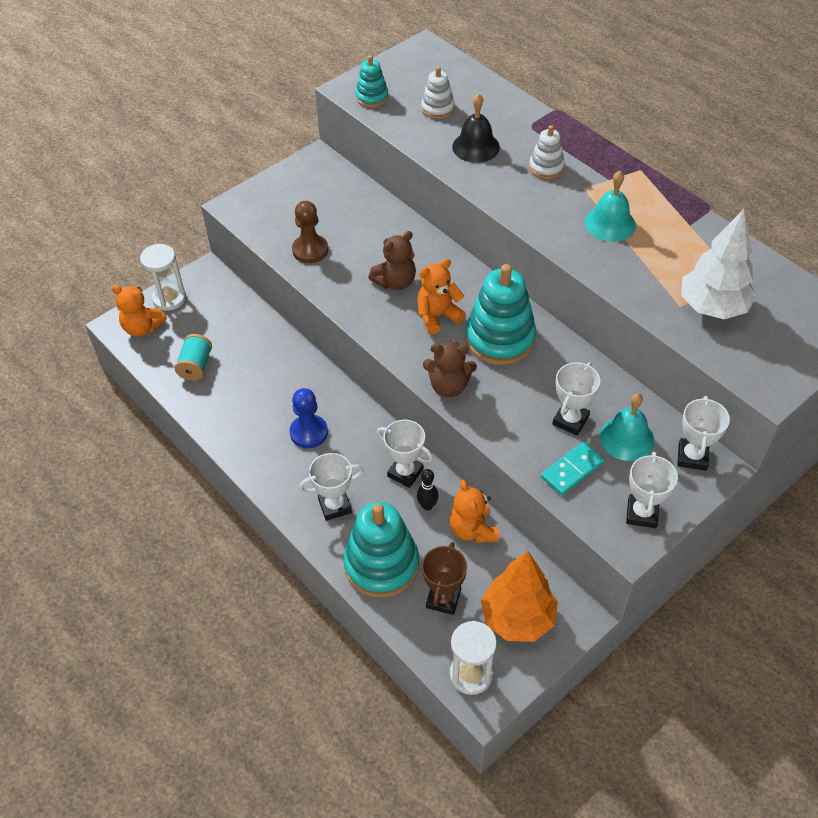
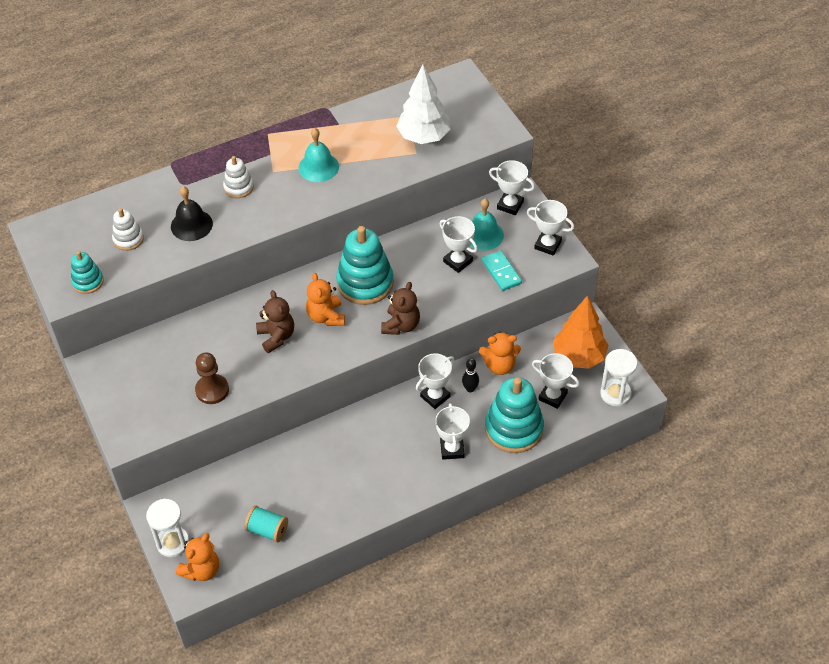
camera: 75 degrees left, 0 degrees up
blue pawn [290,388,328,448] -> none
brown trophy [422,542,467,615] -> white trophy [532,353,579,409]

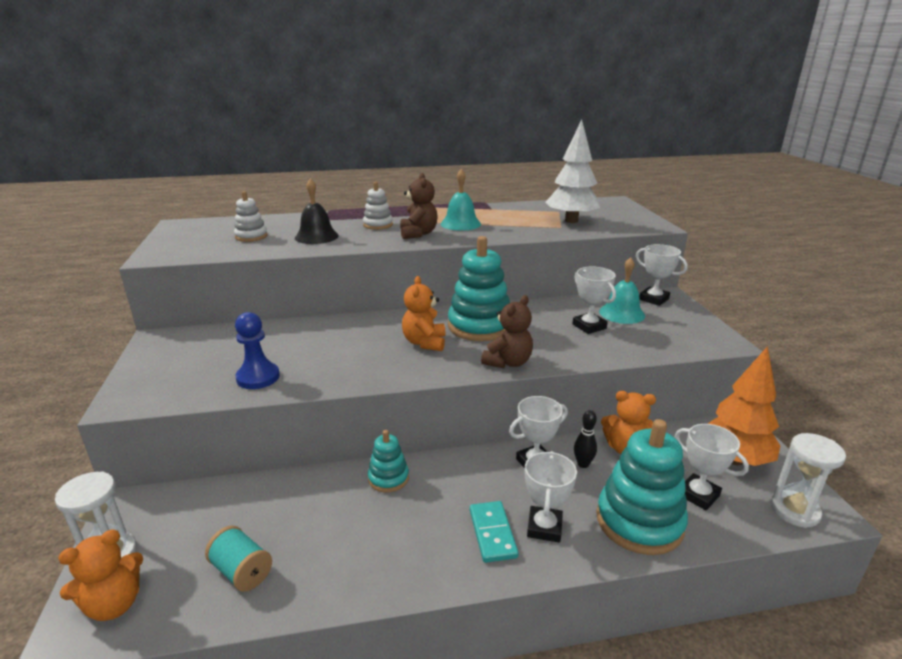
camera: 15 degrees right, 25 degrees down
turquoise stacking toy [71,251,104,294] -> turquoise stacking toy moved to [368,430,409,492]
brown pawn [195,353,229,404] -> blue pawn [235,312,280,389]
brown teddy bear [256,290,294,353] -> brown teddy bear moved to [400,173,438,239]
turquoise domino [482,250,522,291] -> turquoise domino moved to [470,501,519,563]
white trophy [527,200,574,256] -> none

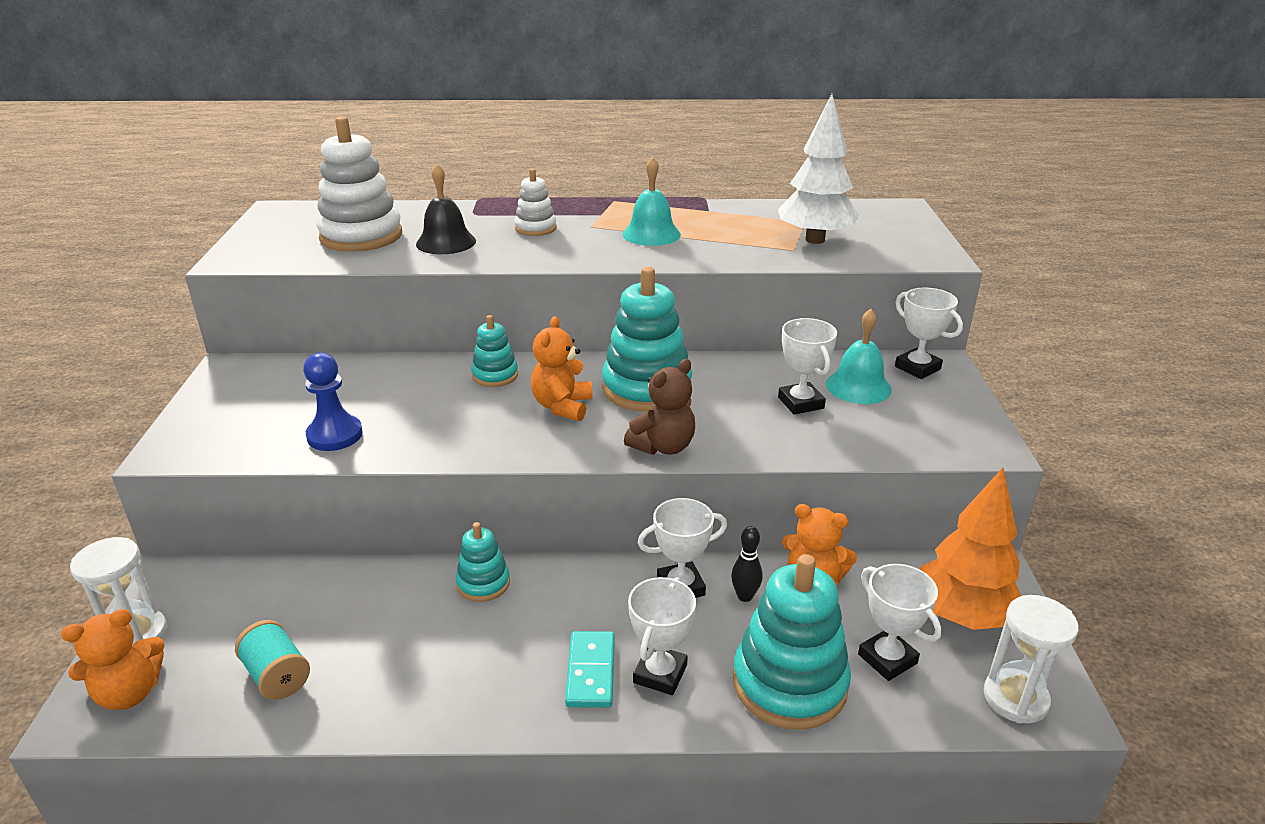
camera: 10 degrees right, 5 degrees up
white stacking toy [234,191,268,242] -> white stacking toy [316,116,402,252], size x1.91
brown teddy bear [400,173,438,239] -> none
none -> turquoise stacking toy [471,315,518,387]

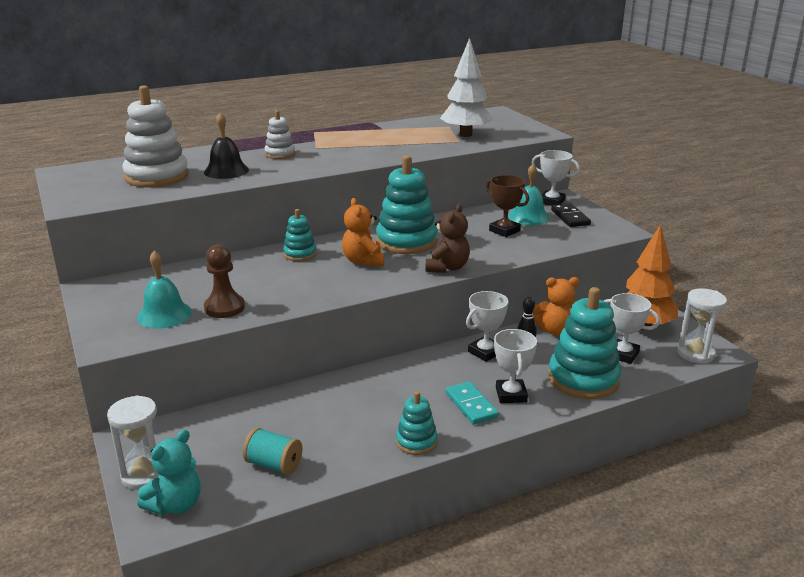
camera: 25 degrees left, 5 degrees down
orange teddy bear [61,609,165,710] -> turquoise teddy bear [137,430,201,515]
blue pawn [303,353,363,451] -> brown pawn [204,244,245,318]
turquoise stacking toy [456,522,510,602] -> turquoise stacking toy moved to [396,391,438,455]
turquoise bell [622,157,681,246] -> turquoise bell moved to [137,250,192,329]
white trophy [778,318,837,415] -> brown trophy [486,175,529,237]
none -> black domino [551,203,591,227]

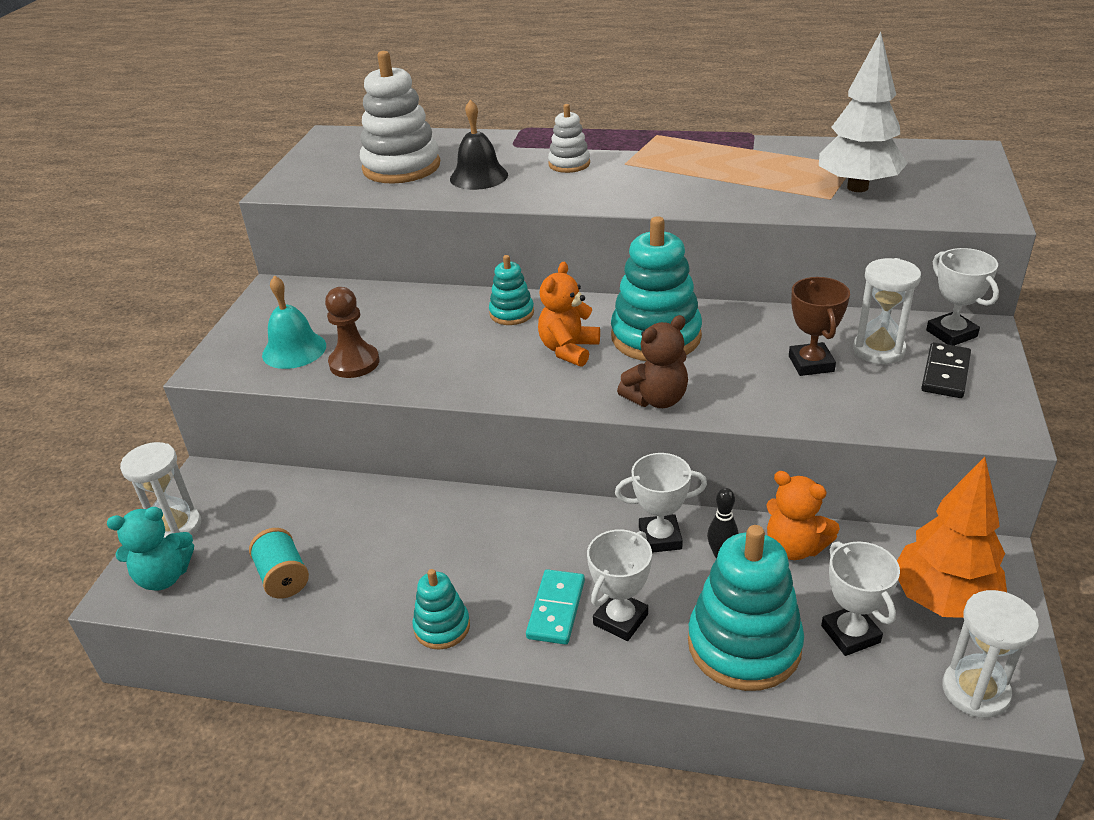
camera: 40 degrees right, 10 degrees up
turquoise bell [508,164,550,225] -> white hourglass [853,258,921,364]

